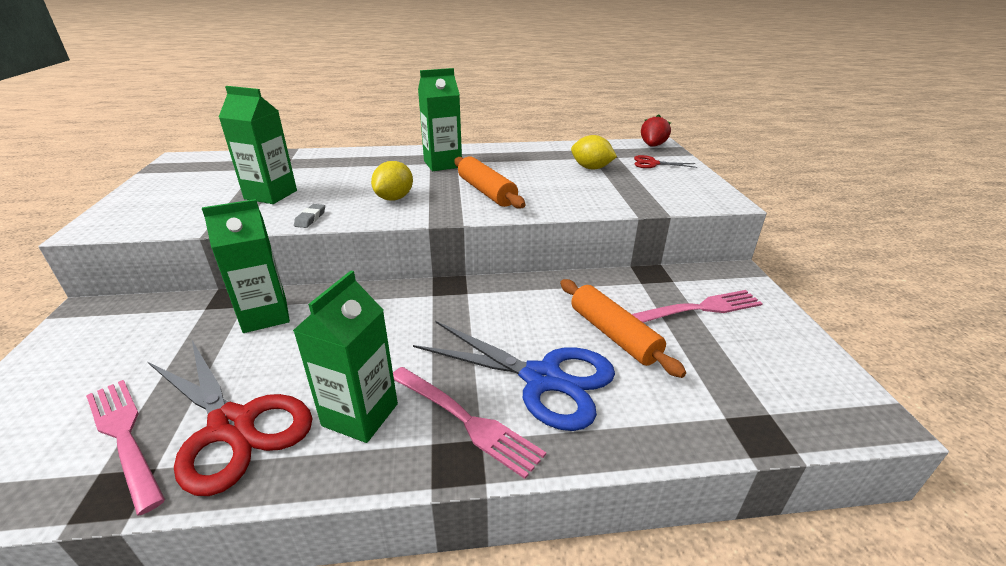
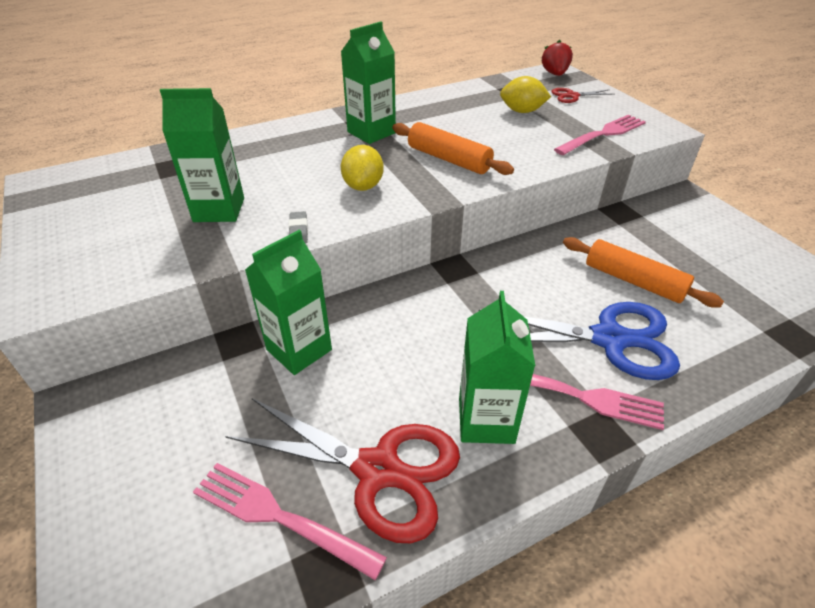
camera: 20 degrees left, 10 degrees up
pink fork [632,290,763,323] -> pink fork moved to [554,115,646,155]

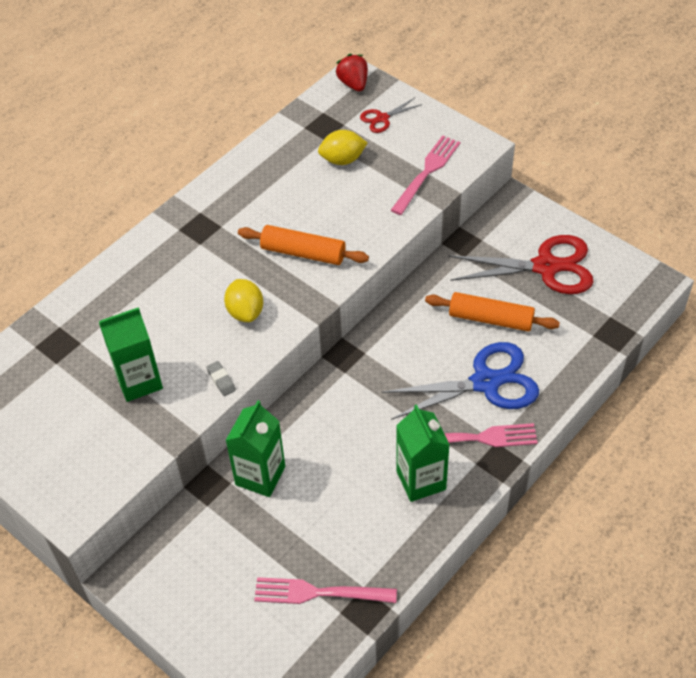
camera: 20 degrees left, 10 degrees up
red scissors [225,398,460,543] -> red scissors moved to [448,235,594,294]
green carton [341,22,396,144] -> none

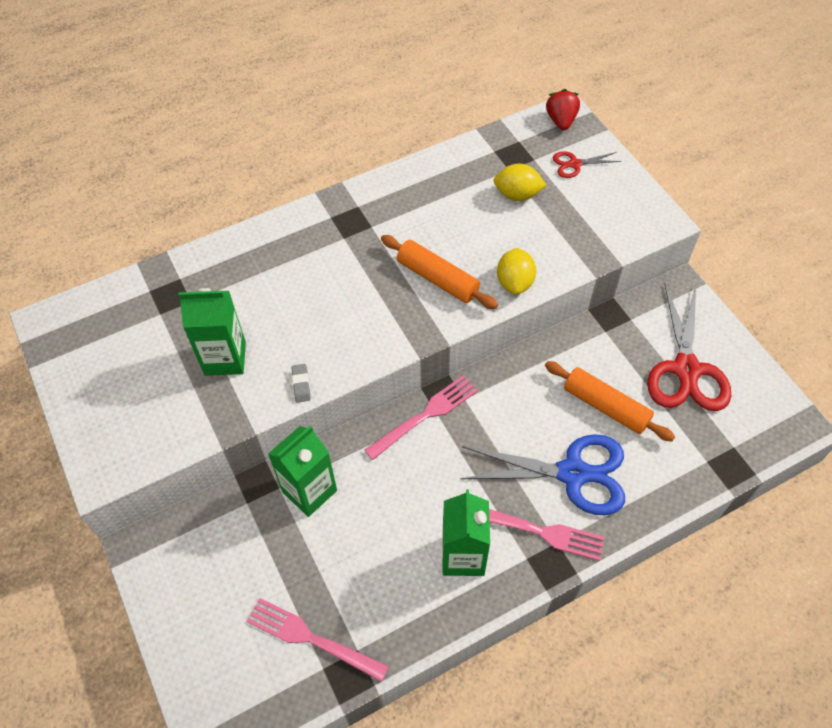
camera: 20 degrees right, 5 degrees up
yellow lemon [224,279,263,322] -> yellow lemon moved to [497,248,536,294]
pink fork [391,135,460,215] -> pink fork moved to [364,375,478,460]
red scissors [448,235,594,294] -> red scissors turned 75 degrees clockwise [647,284,731,411]

